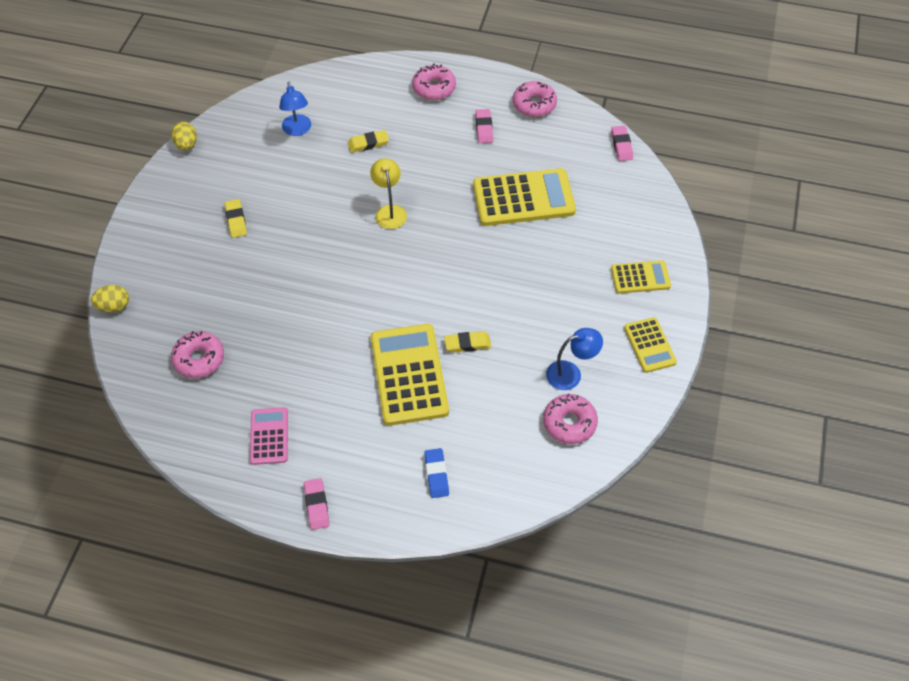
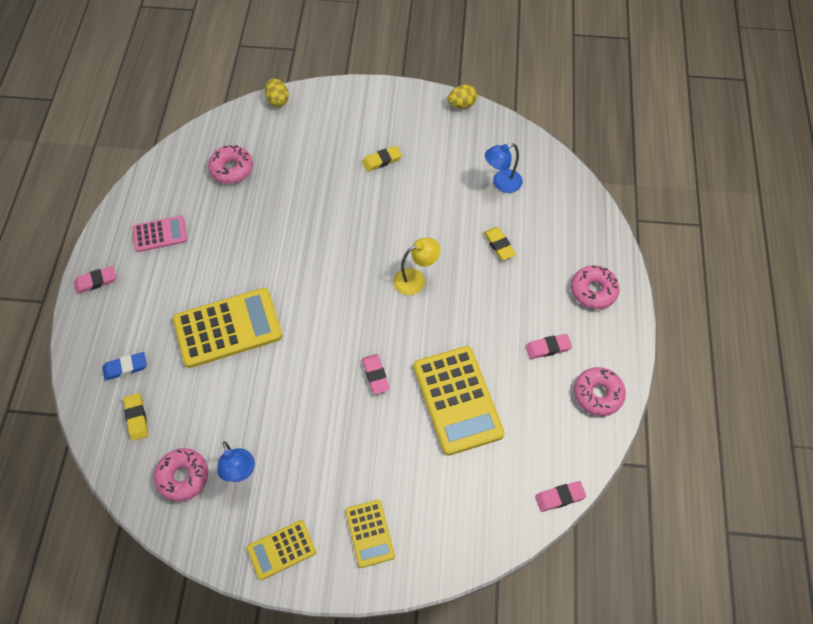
camera: 80 degrees right, 5 degrees up
yellow eraser [444,331,491,352] -> yellow eraser moved to [123,393,148,441]
none -> pink eraser [362,354,390,394]

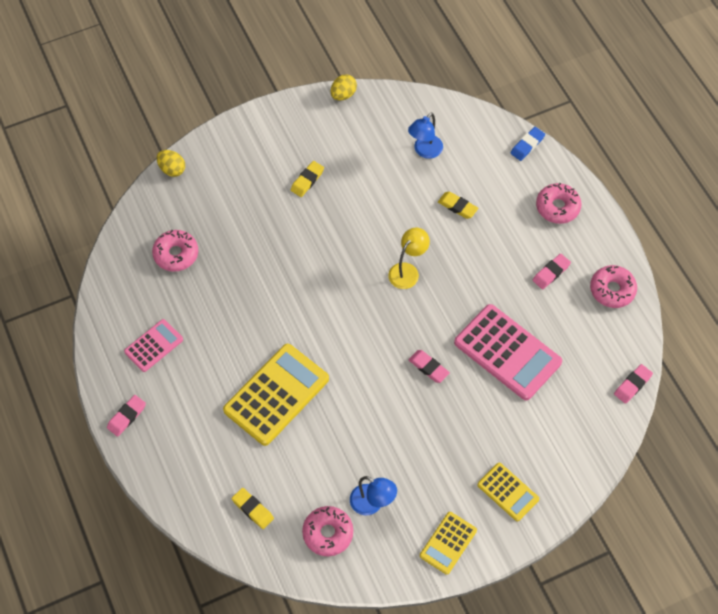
camera: 30 degrees left, 0 degrees up
blue eraser [102,352,147,381] -> blue eraser moved to [510,127,545,161]
yellow calculator [414,346,504,456] -> pink calculator [454,304,562,400]

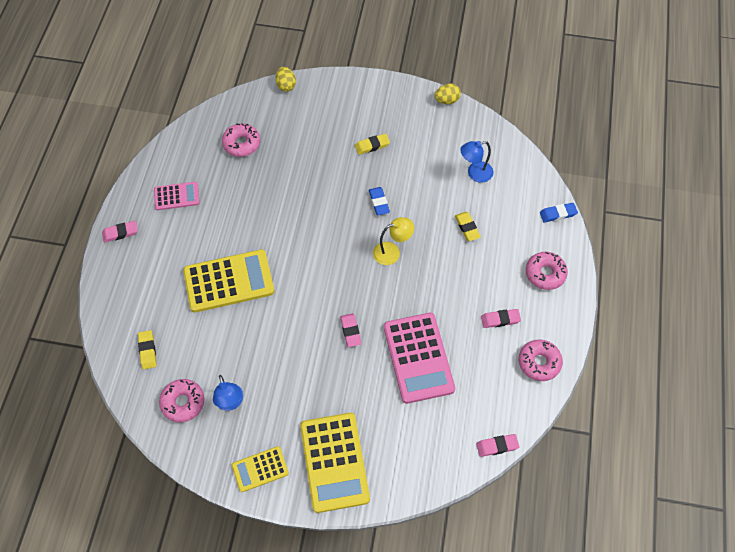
camera: 35 degrees right, 0 degrees up
yellow calculator [478,463,539,521] -> yellow calculator [300,413,370,513], size x1.83
none -> blue eraser [369,187,390,215]

